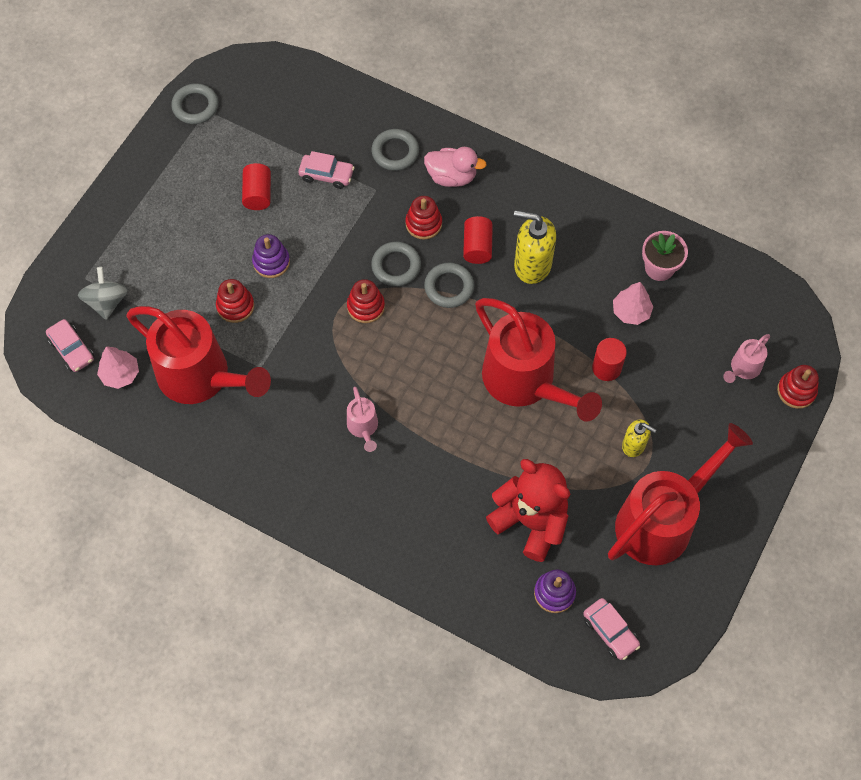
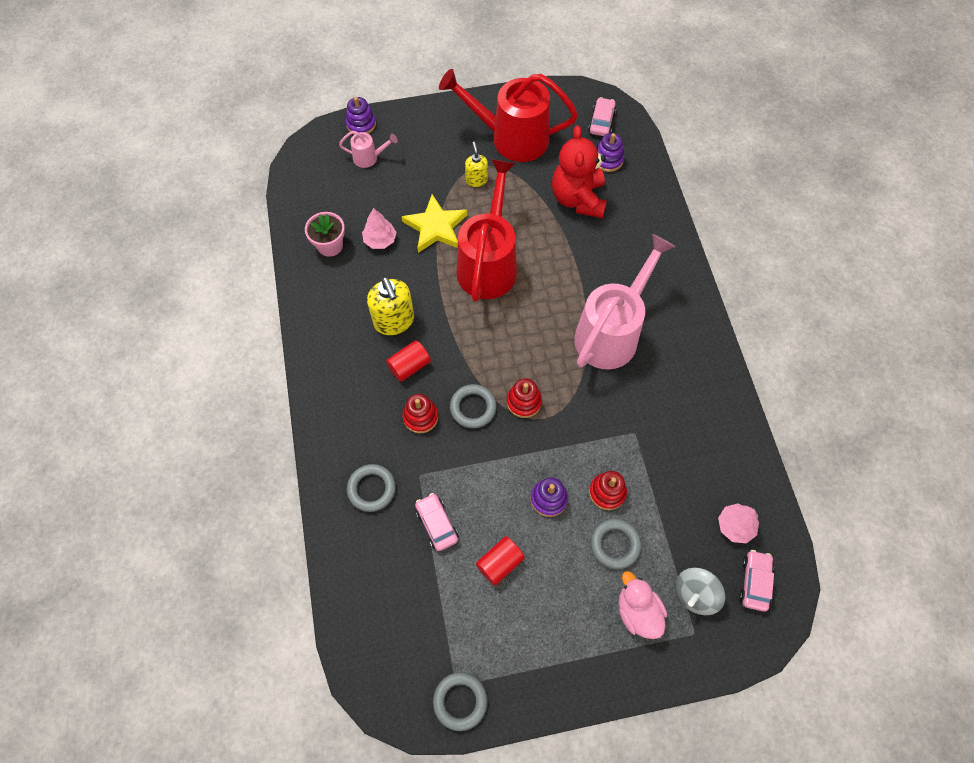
camera: 130 degrees left, 0 degrees up
red watering can [126,306,271,404] -> none
pink watering can [347,387,378,452] -> pink watering can [574,234,675,369], size x2.31
pink duck [424,147,487,187] -> pink duck moved to [619,571,667,639]
grey ring [424,263,474,308] -> grey ring moved to [591,519,642,569]
red cylinder [592,338,627,381] -> yellow star [401,194,467,253]
red stacking toy [777,365,819,409] -> purple stacking toy [346,97,376,135]

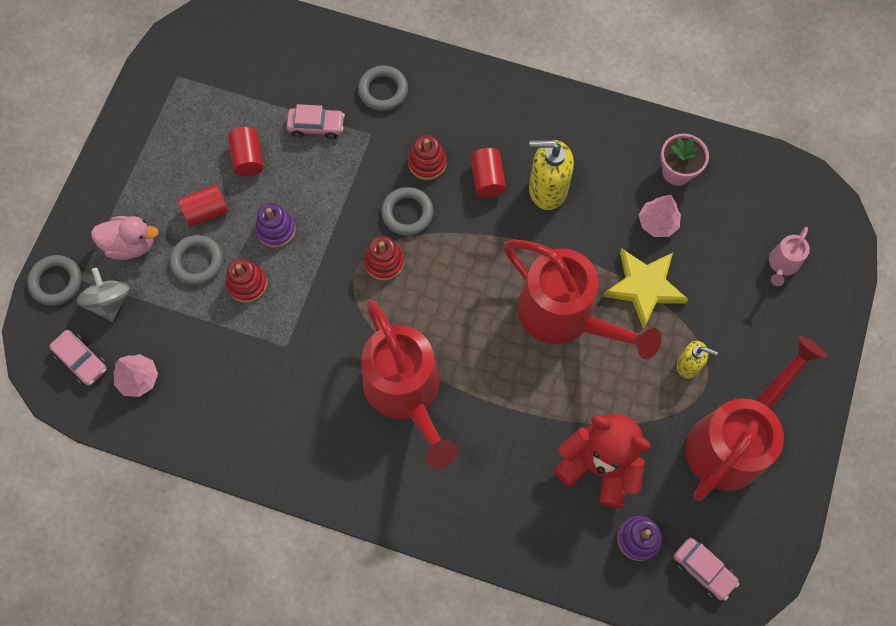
camera: 120 degrees right, 5 degrees up
purple stacking toy [346,97,376,135] -> none
grey ring [433,672,488,731] -> grey ring moved to [27,255,82,306]
pink watering can [574,234,675,369] -> red watering can [361,299,458,469]
none -> red cylinder [178,184,229,227]

